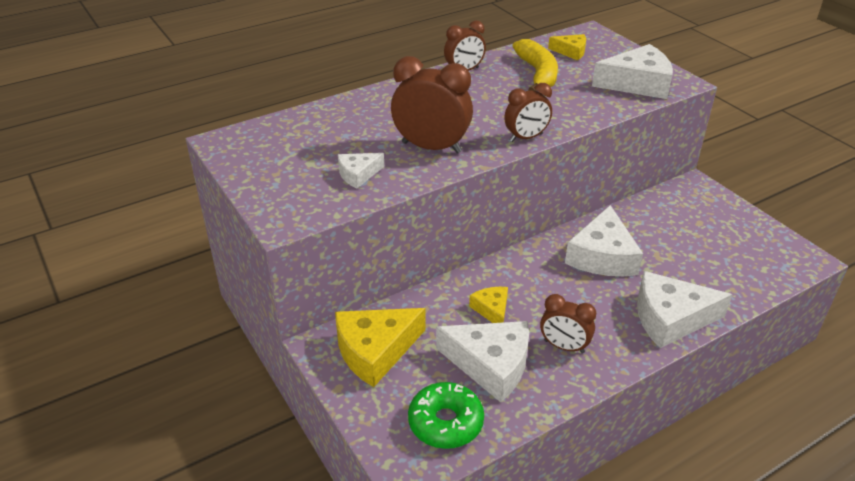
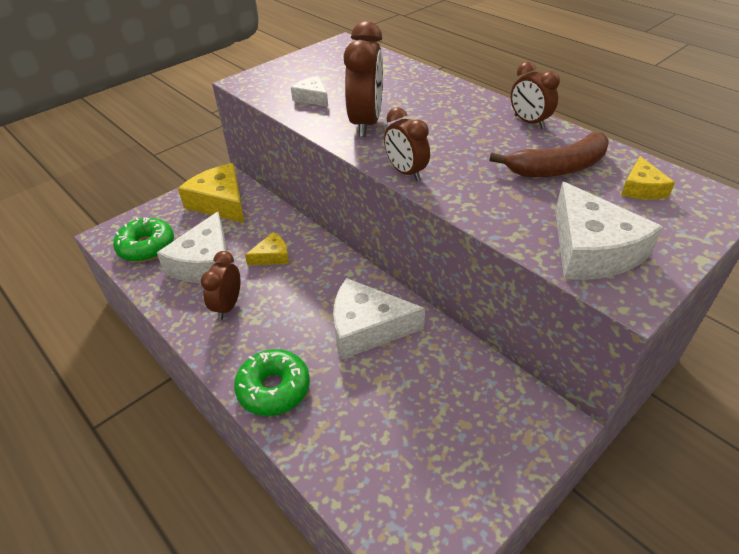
camera: 80 degrees right, 5 degrees up
yellow banana [513,39,558,91] -> brown banana [489,132,609,177]
white cheese [637,271,732,348] -> green donut [234,349,310,416]

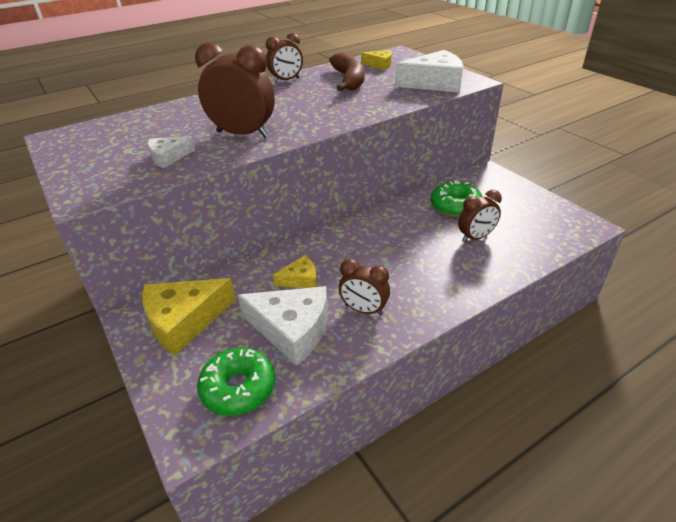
camera: 80 degrees left, 5 degrees down
green donut [234,349,310,416] -> green donut moved to [431,181,483,217]
yellow cheese [245,232,289,266] -> yellow cheese turned 90 degrees clockwise [273,255,317,288]
white cheese [333,278,425,359] -> none
brown clock [384,107,430,181] -> brown clock moved to [458,190,502,242]

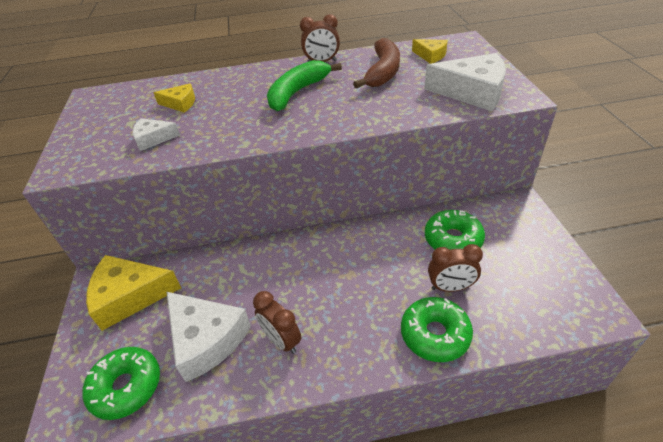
camera: 25 degrees right, 5 degrees up
brown clock [195,42,275,137] -> none
yellow cheese [273,255,317,288] -> yellow cheese moved to [153,83,195,113]
none -> green banana [267,60,342,111]
none -> green donut [401,297,473,362]

